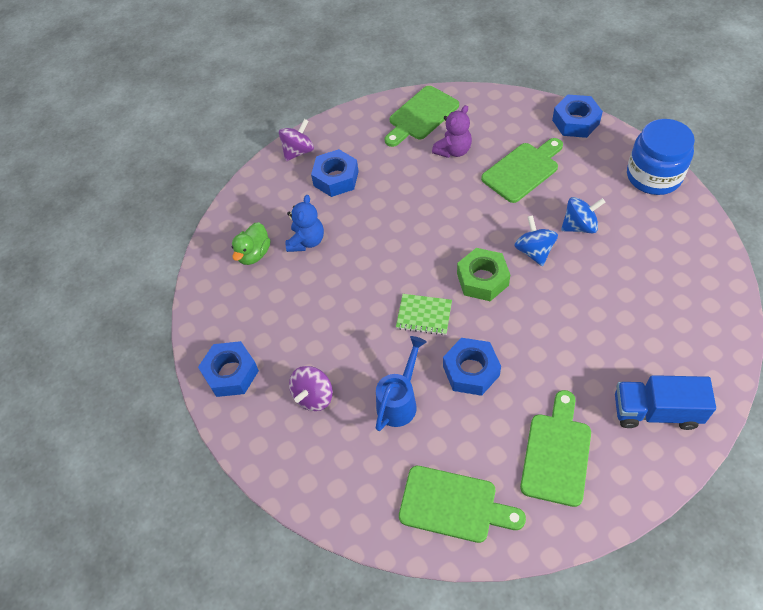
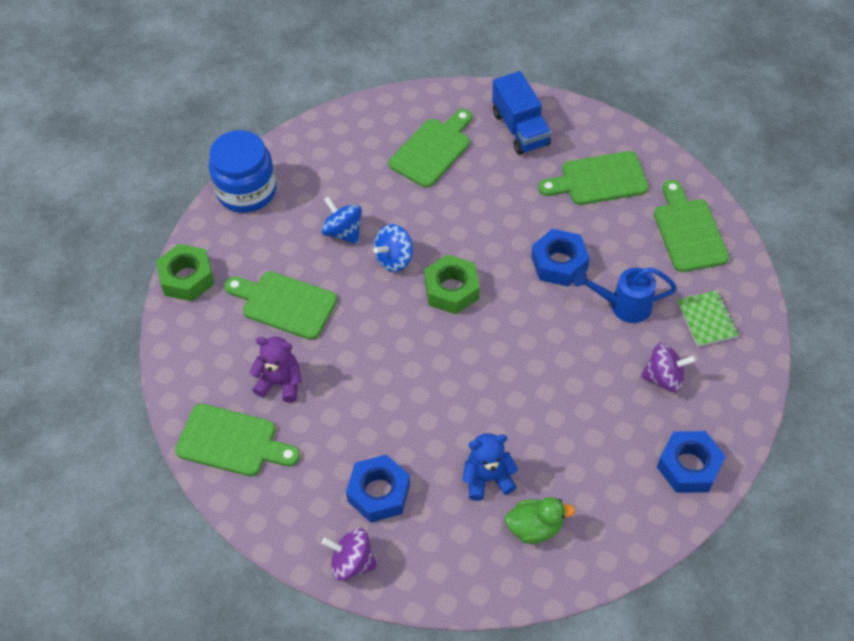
camera: 120 degrees left, 0 degrees up
green notebook [396,294,452,335] -> green notebook moved to [677,290,739,347]
blue nut [552,94,603,138] -> green nut [156,244,214,301]
none -> green cutting board [389,109,472,188]

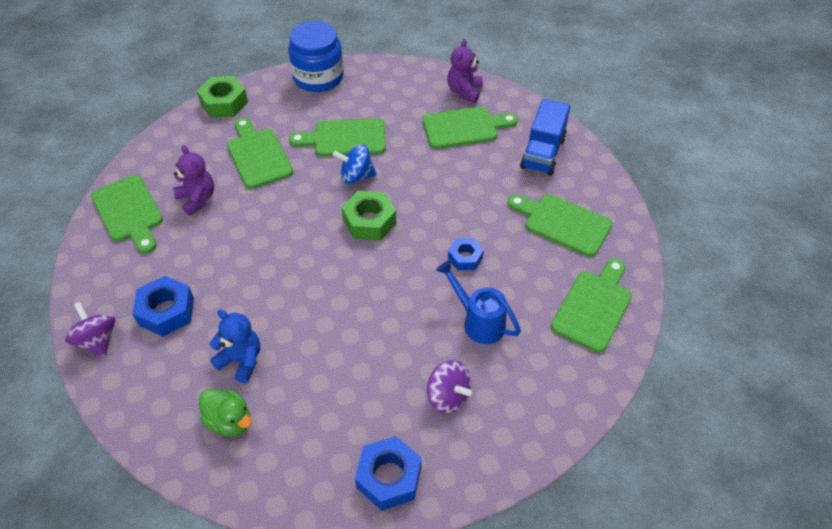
camera: 40 degrees right, 5 degrees down
blue spinning top [321,196,362,244] -> green cutting board [289,118,386,157]
blue nut [531,229,590,287] -> blue nut [448,238,484,270], size x0.63
green notebook [677,290,739,347] -> none
none -> purple teddy bear [447,39,483,103]

